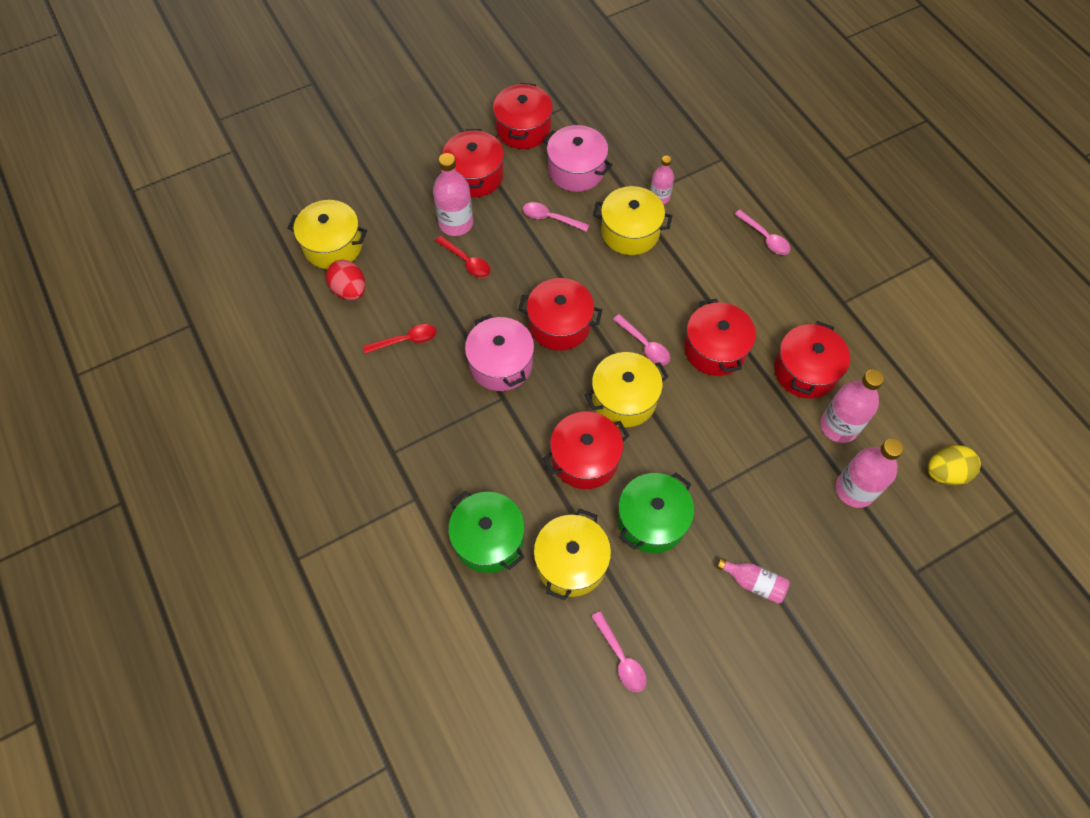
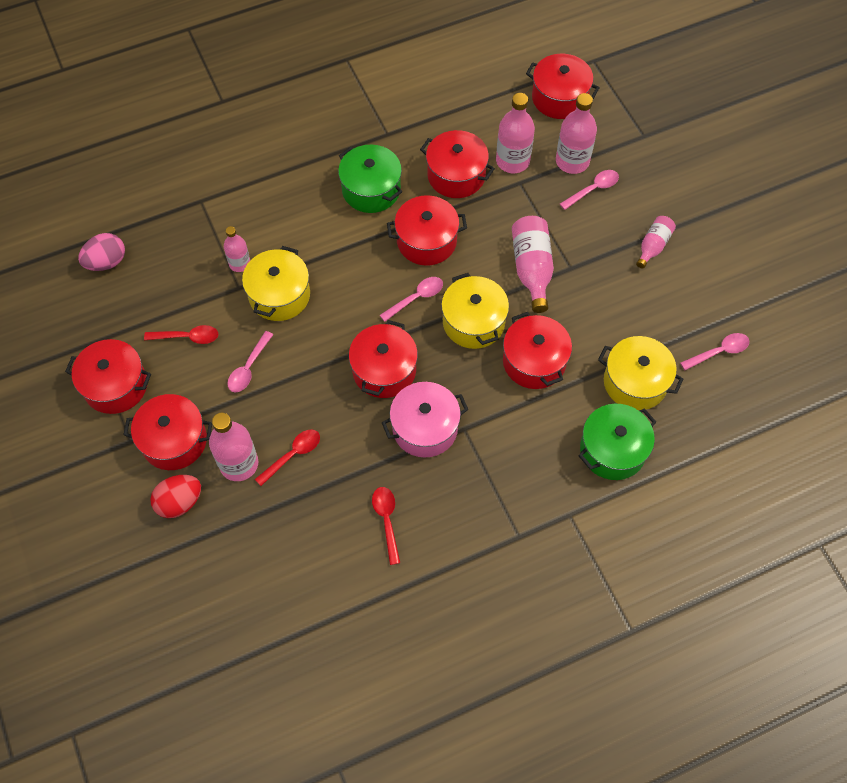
camera: 85 degrees left, 0 degrees up
yellow pot [288,200,367,269] -> none
red egg [326,260,365,300] -> red egg moved to [150,475,201,518]
pink pot [543,125,612,192] -> red spoon [144,325,218,344]
green pot [618,473,694,553] -> green pot moved to [338,145,402,213]
pink spoon [735,210,790,255] -> pink spoon moved to [560,170,619,210]
yellow egg [927,445,981,485] -> red pot [526,54,600,119]
none -> pink egg [78,233,125,271]
none -> pink bottle [512,216,554,313]

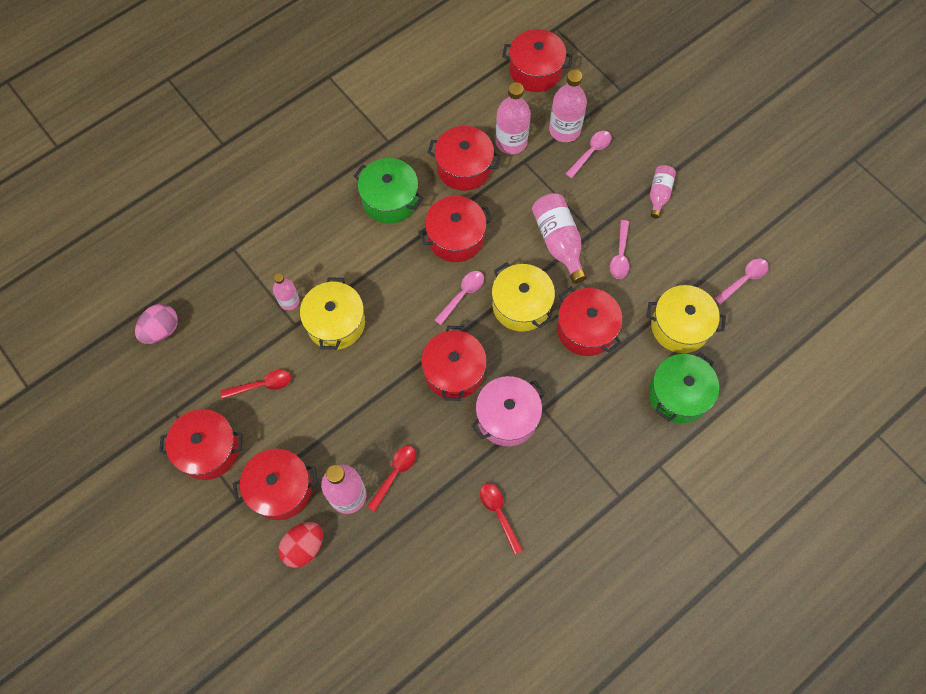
camera: 15 degrees left, 5 degrees up
pink spoon [227,331,273,392] -> pink spoon moved to [610,220,629,279]

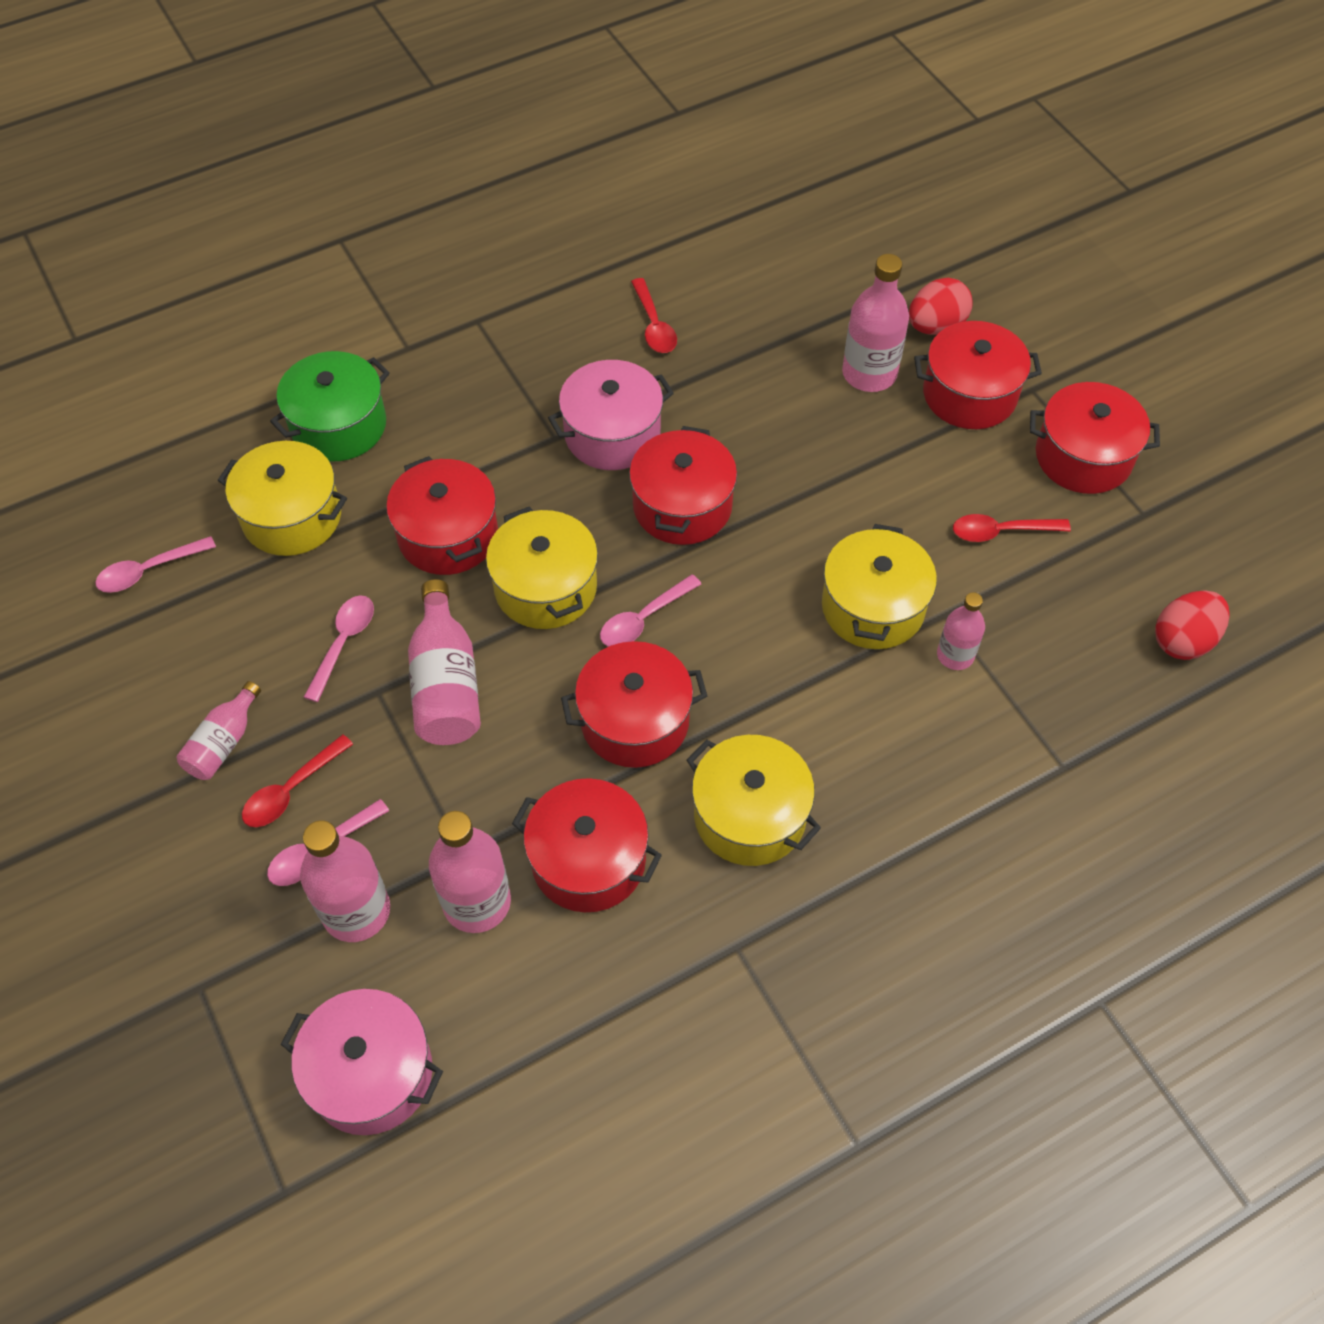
camera: 170 degrees left, 10 degrees down
pink egg [135,304,178,344] -> red egg [1155,590,1230,660]
green pot [354,158,423,224] -> yellow pot [686,735,821,866]
red spoon [367,446,416,512] -> red spoon moved to [242,734,353,827]
red pot [502,29,573,92] -> pink pot [280,989,443,1135]

